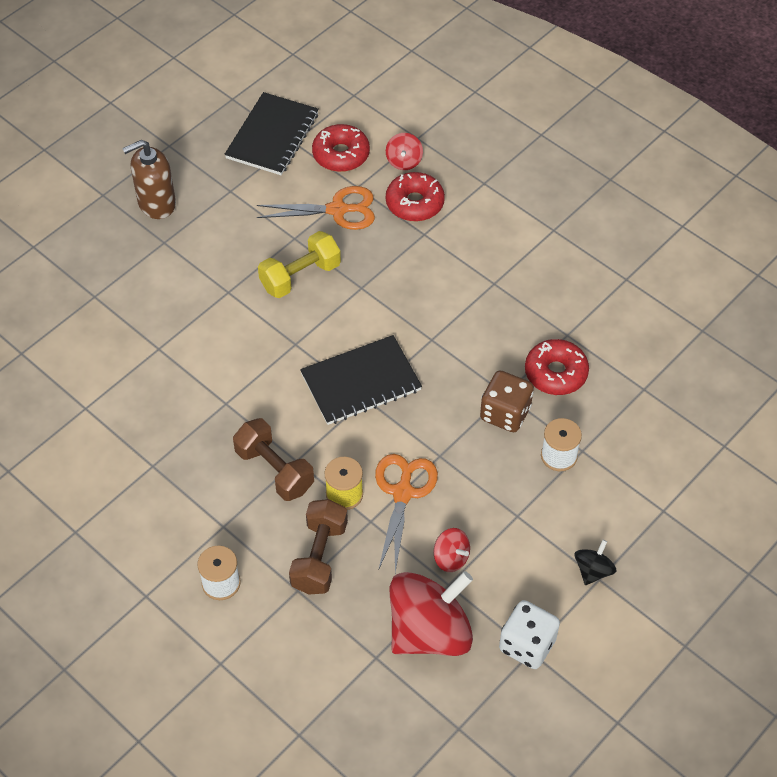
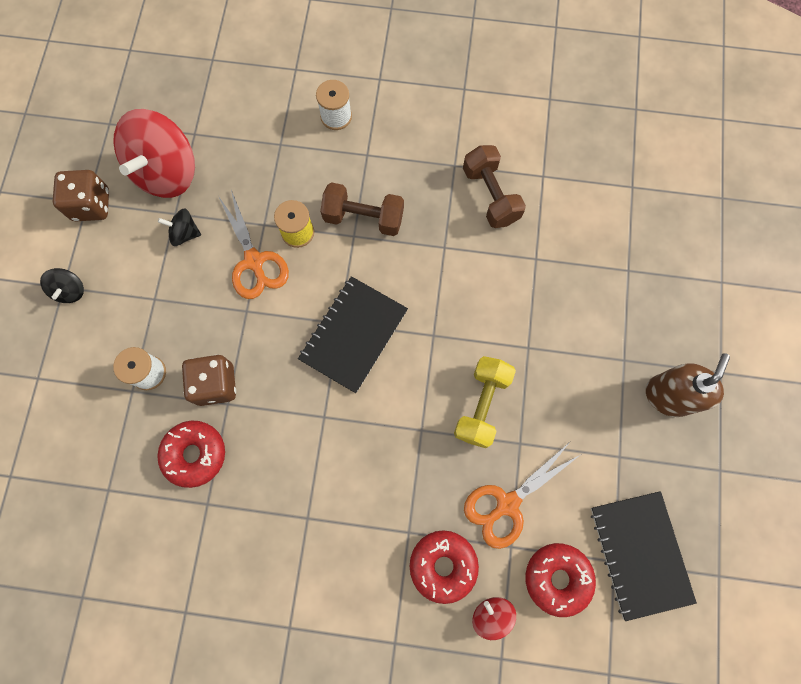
camera: 145 degrees right, 20 degrees up
brown dumbbell [289,499,348,594] -> brown dumbbell moved to [463,145,526,228]
red spinning top [434,528,470,572] -> black spinning top [158,209,201,246]
white dice [499,600,560,669] -> brown dice [53,170,109,221]

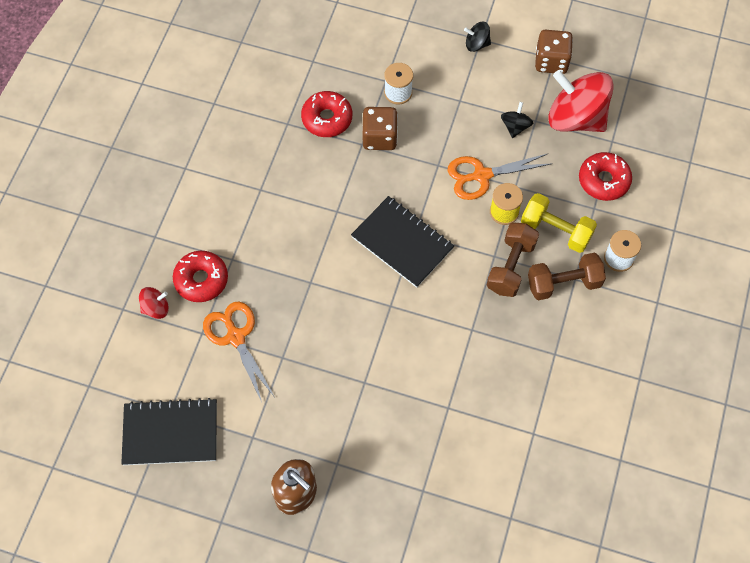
camera: 100 degrees right, 10 degrees down
yellow dumbbell [454,356,516,448] -> yellow dumbbell moved to [521,193,597,253]
brown dumbbell [463,145,526,228] -> brown dumbbell moved to [528,253,606,300]
red donut [525,543,596,617] -> red donut moved to [579,152,632,201]

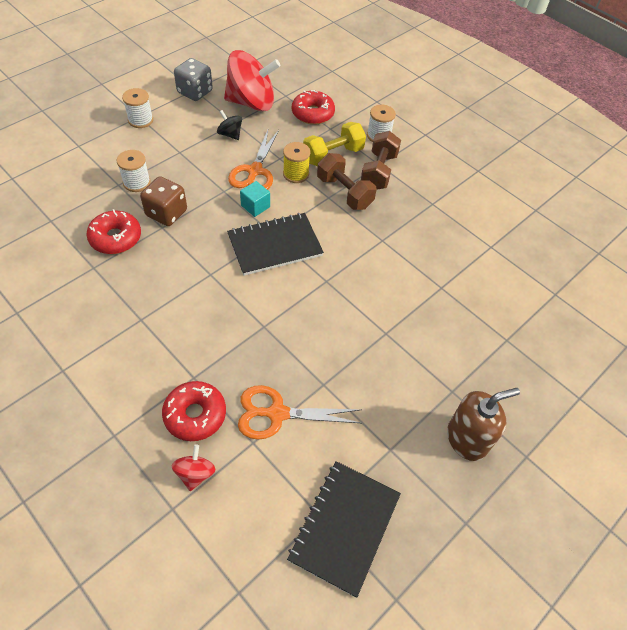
camera: 65 degrees left, 10 degrees down
black spinning top [464,22,491,52] -> white spool [122,88,153,128]
brown dice [535,30,573,74] -> grey dice [174,58,213,101]
red spinning top [548,70,613,132] -> red spinning top turned 150 degrees counterclockwise [224,50,280,111]
none -> turquoise cube [240,181,270,217]

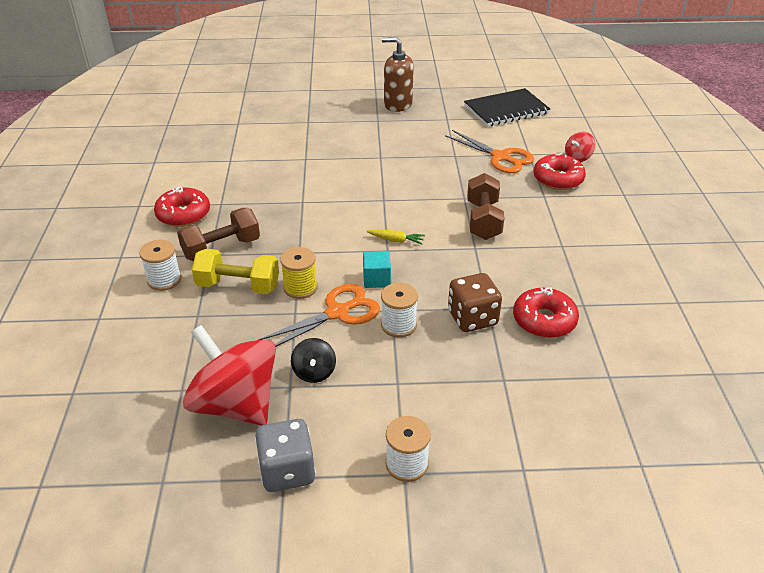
camera: 135 degrees left, 15 degrees down
white spool [117,150,151,192] -> white spool moved to [381,283,418,337]
black notebook [227,213,324,276] -> yellow carrot [367,229,425,244]
red donut [292,90,335,125] -> red donut moved to [154,187,210,227]
brown dumbbell [317,153,377,210] -> brown dumbbell moved to [467,173,505,240]

